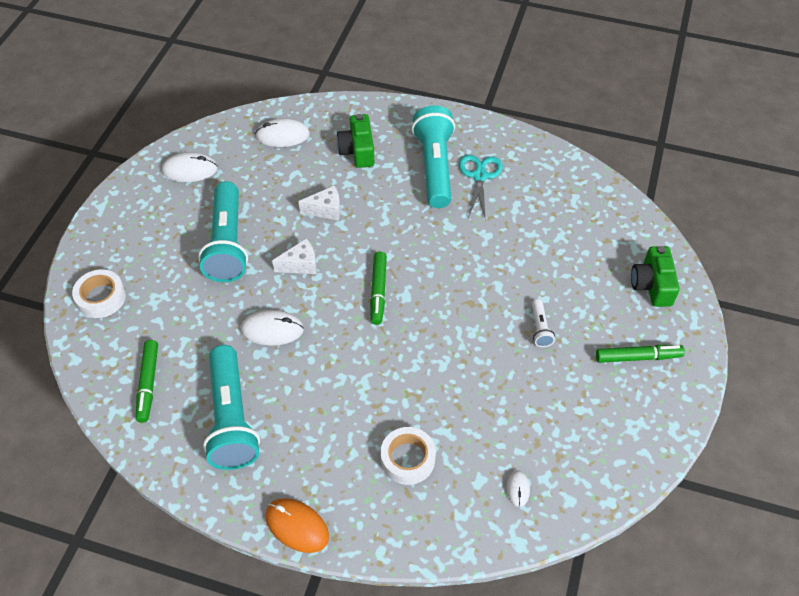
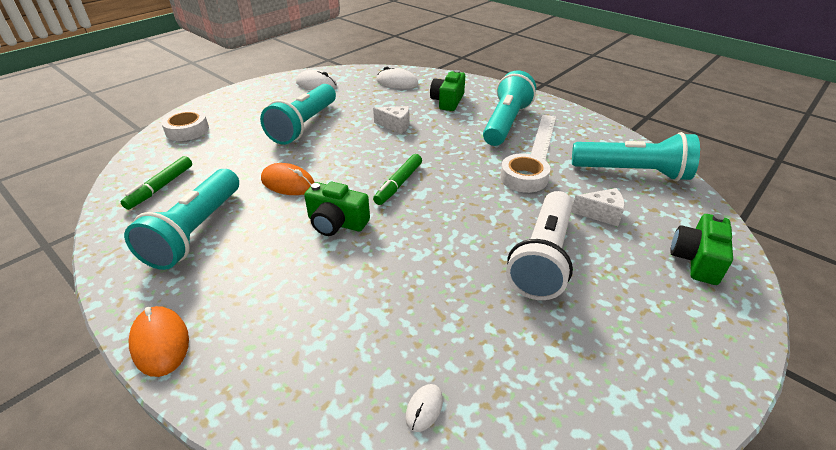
camera: 25 degrees right, 15 degrees down
white mouse [240,310,304,346] -> orange mouse [261,163,315,195]
white cheese [272,239,317,274] -> white cheese moved to [571,188,625,226]
white tape [381,427,436,485] -> white tape moved to [500,153,550,193]
turquoise scissors [459,155,503,220] -> white ruler [531,115,556,160]
white flashlight [532,299,555,347] -> white flashlight [506,191,573,300], size x2.34
green marker [596,345,685,363] -> none
none -> green camera [304,182,370,236]
none -> turquoise flashlight [572,132,700,181]

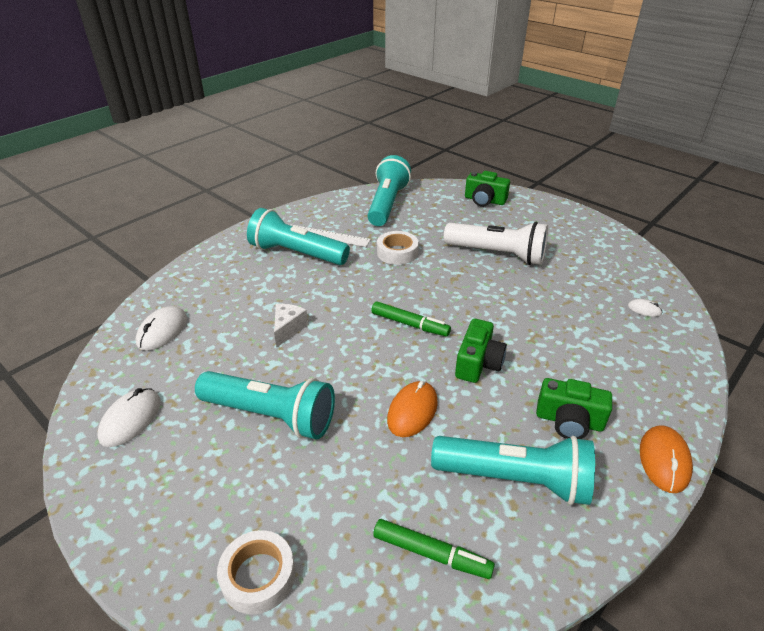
camera: 90 degrees left, 0 degrees up
orange mouse [129,306,189,377] -> orange mouse turned 45 degrees counterclockwise [640,425,693,493]
green camera [430,70,465,111] -> green camera moved to [536,378,612,439]
white cheese [571,188,625,226] -> none

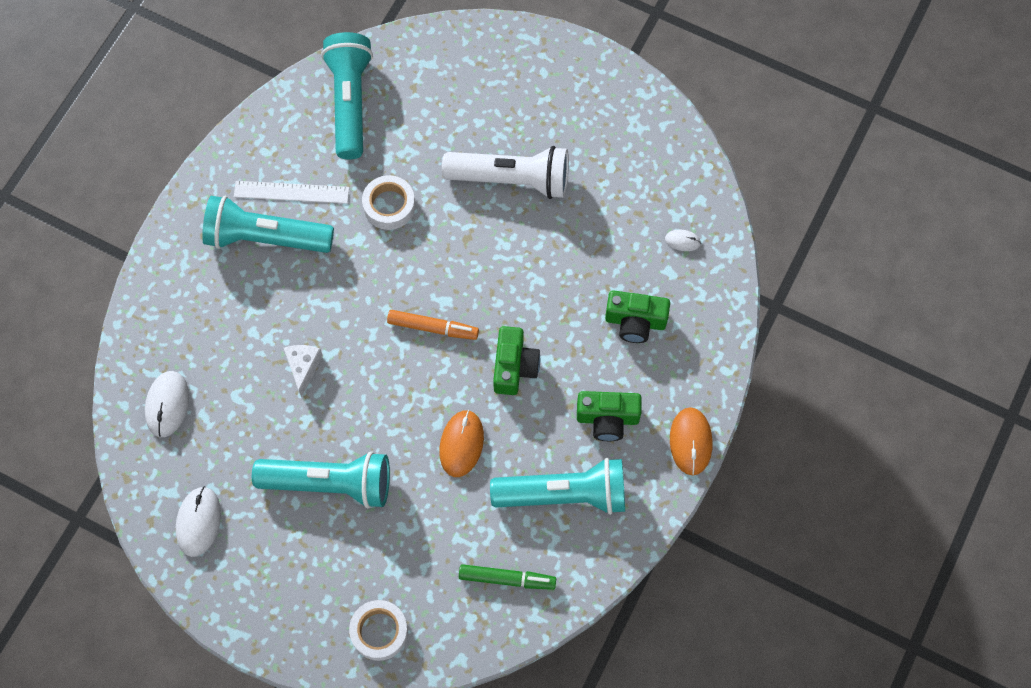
camera: 15 degrees left, 30 degrees up
green marker [371,302,451,337] -> orange marker [387,310,479,340]
green camera [465,171,510,207] -> green camera moved to [605,290,670,343]

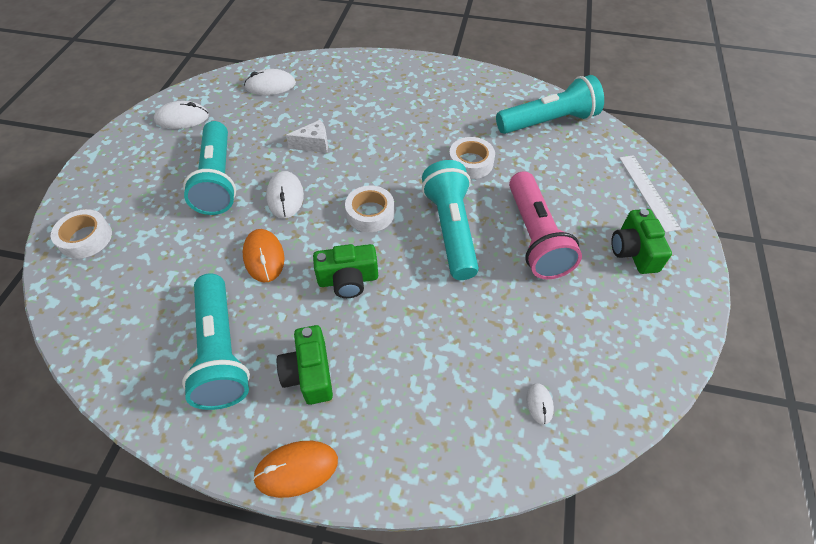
camera: 75 degrees right, 15 degrees down
turquoise flashlight [202,196,334,253] -> turquoise flashlight moved to [422,160,479,280]
white ruler [234,181,349,204] -> white ruler moved to [619,155,681,232]
orange marker [387,310,479,340] -> white tape [345,186,394,232]
orange mouse [439,410,484,477] -> orange mouse turned 75 degrees clockwise [242,229,284,282]
white flashlight [442,146,569,199] -> pink flashlight [509,171,582,279]
green marker [459,564,556,590] -> none
green camera [605,290,670,343] -> green camera moved to [611,209,672,274]
none -> white mouse [266,171,304,218]

